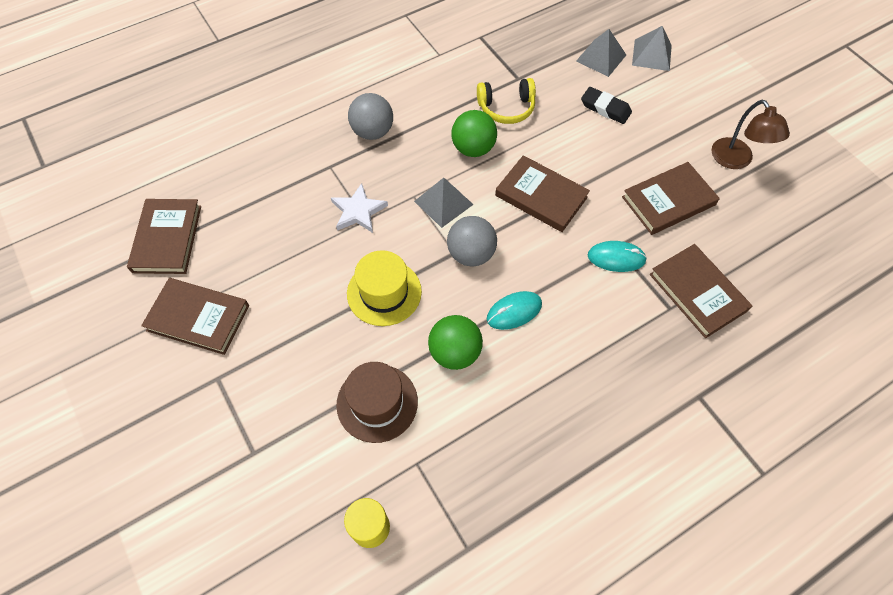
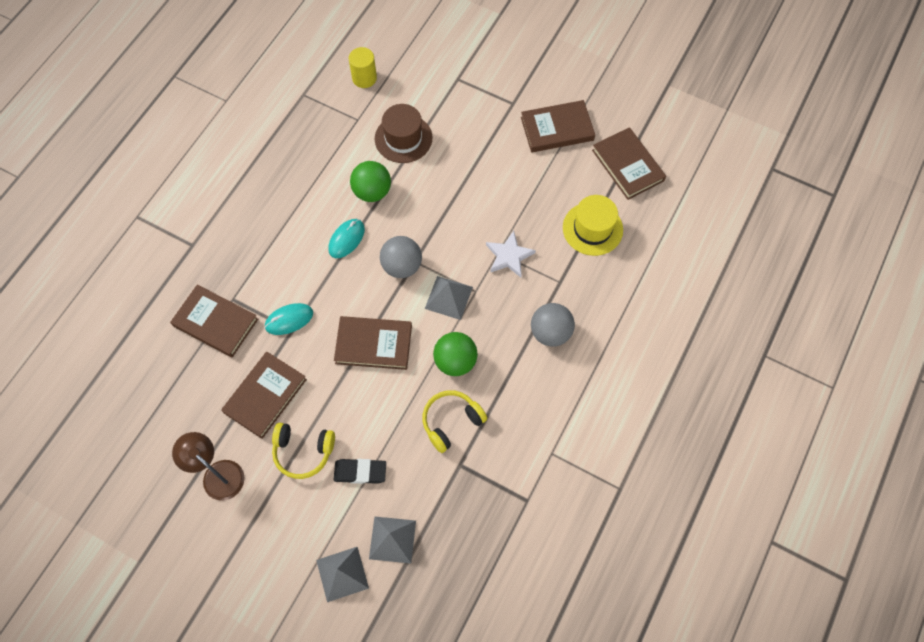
camera: 150 degrees right, 5 degrees up
yellow hat [347,250,422,326] -> yellow hat moved to [563,195,623,256]
none -> yellow headphones [272,423,335,479]

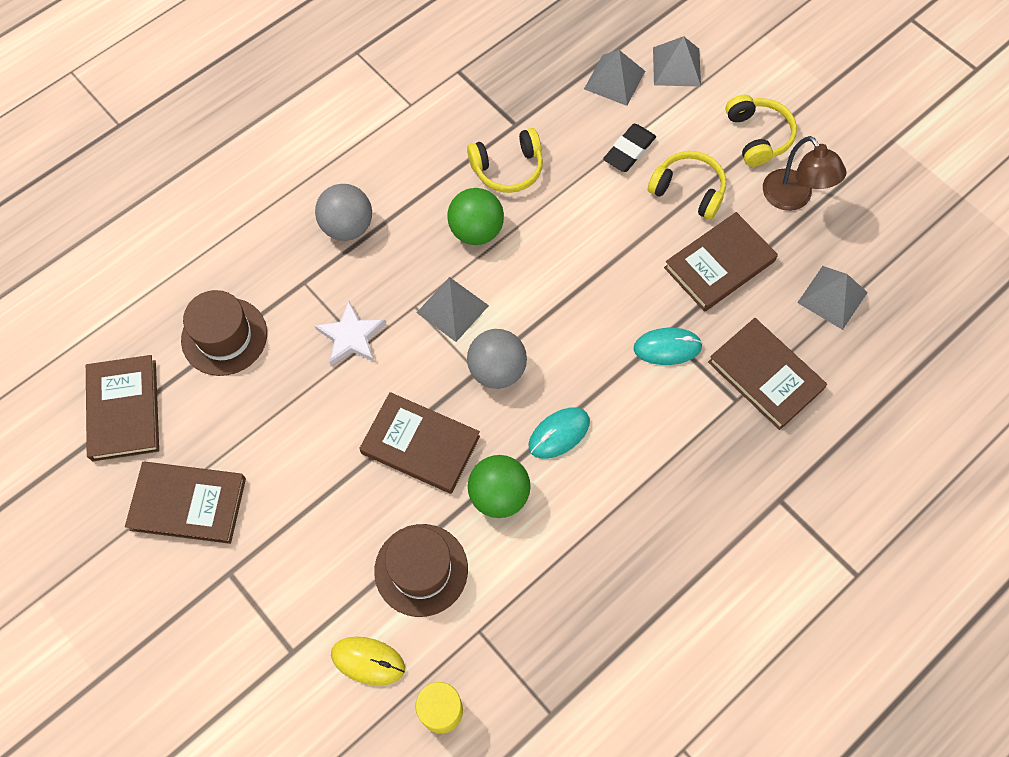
camera: 160 degrees left, 0 degrees up
brown book [334,316,412,370] -> brown book moved to [359,392,480,494]
black eraser [334,459,386,484] -> black eraser turned 75 degrees counterclockwise [603,124,656,172]
yellow hat [563,195,623,256] -> brown hat [181,290,267,376]
none -> yellow mouse [331,637,405,686]
none -> yellow headphones [725,94,797,167]
none -> grey pyramid [797,266,868,330]

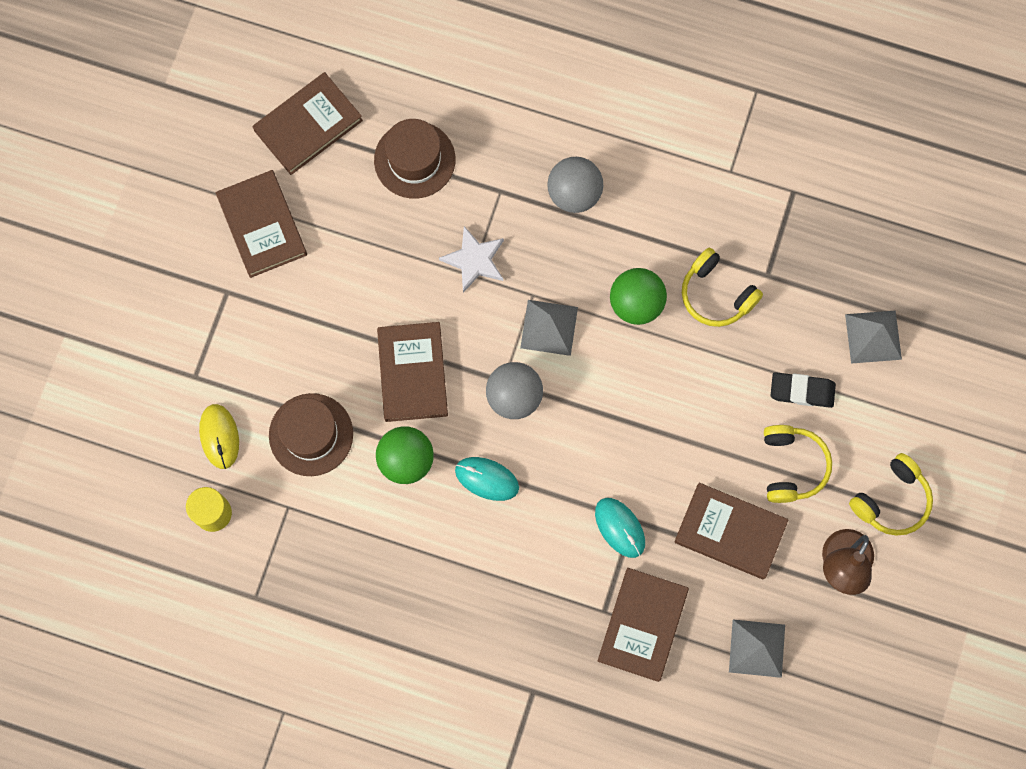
camera: 60 degrees right, 10 degrees up
grey pyramid [653,36,701,87] -> none

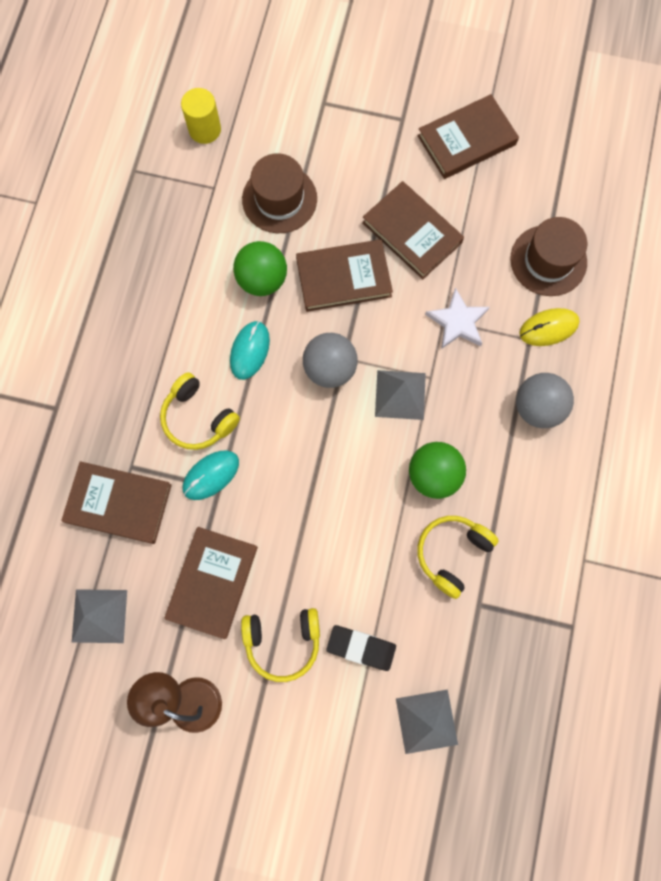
camera: 85 degrees right, 0 degrees up
yellow mouse [199,404,239,469] -> yellow mouse moved to [519,308,580,346]
brown book [252,72,363,175] -> brown book moved to [362,181,464,279]
black eraser [771,372,836,408] -> black eraser turned 75 degrees counterclockwise [326,625,396,671]
yellow headphones [849,453,933,536] -> yellow headphones moved to [160,372,240,450]

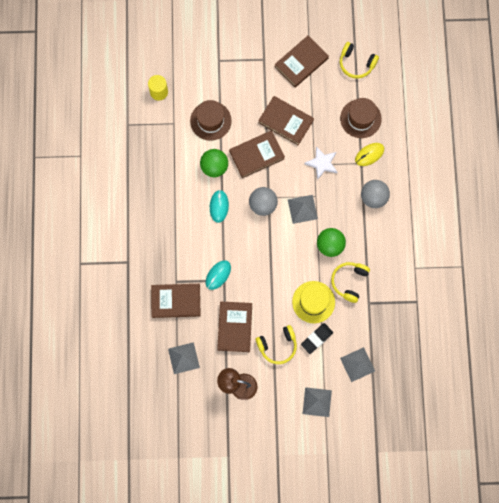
camera: 15 degrees left, 0 degrees up
yellow headphones [160,372,240,450] -> yellow headphones moved to [340,42,379,79]
black eraser [326,625,396,671] -> black eraser turned 45 degrees counterclockwise [301,323,333,354]
none -> yellow hat [292,281,335,323]
none -> grey pyramid [303,387,332,417]

